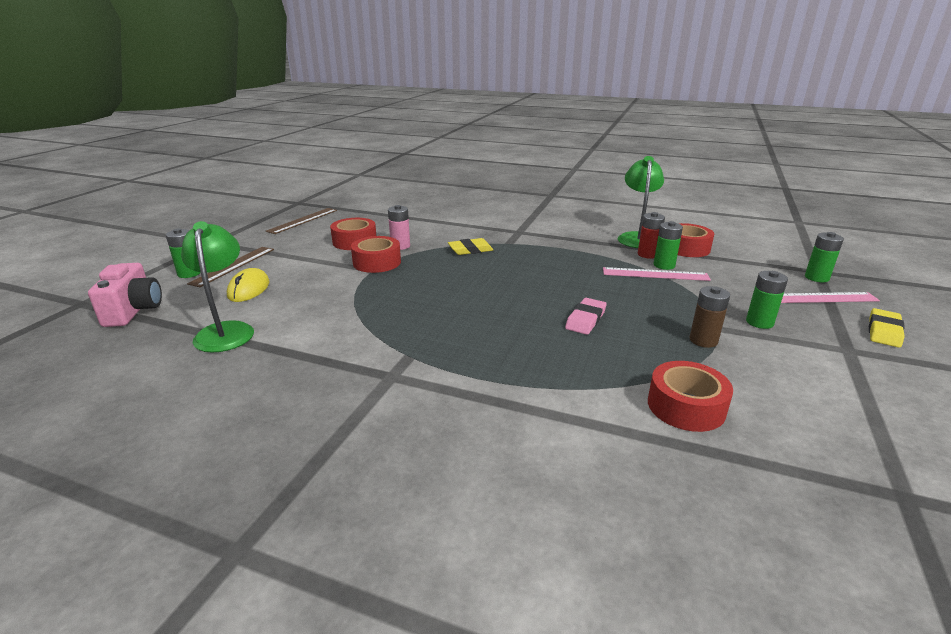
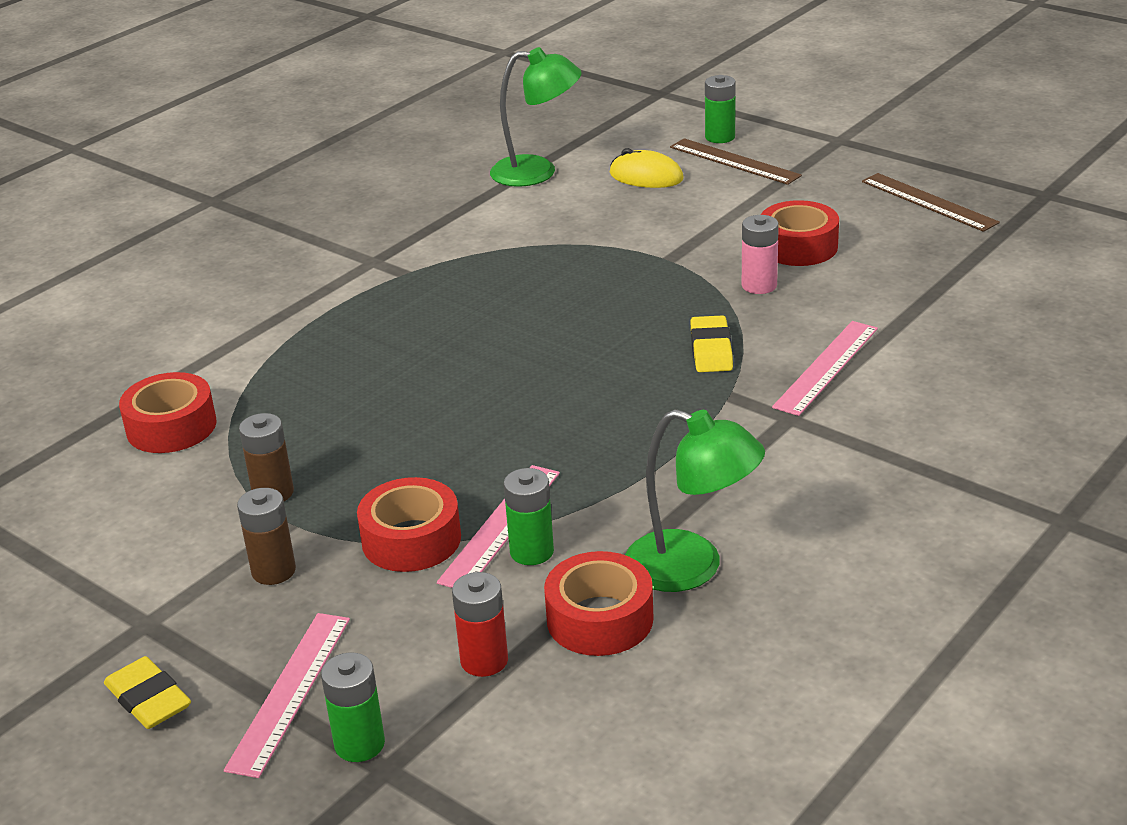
camera: 110 degrees right, 5 degrees up
pink camera [88,263,162,327] -> none
red tape [351,236,401,273] -> red tape moved to [357,477,461,572]
pink eraser [565,298,607,335] -> none
red battery [638,212,665,259] -> red battery moved to [452,572,508,677]
green battery [746,271,788,329] -> brown battery [237,488,296,585]
none -> pink ruler [772,321,878,416]

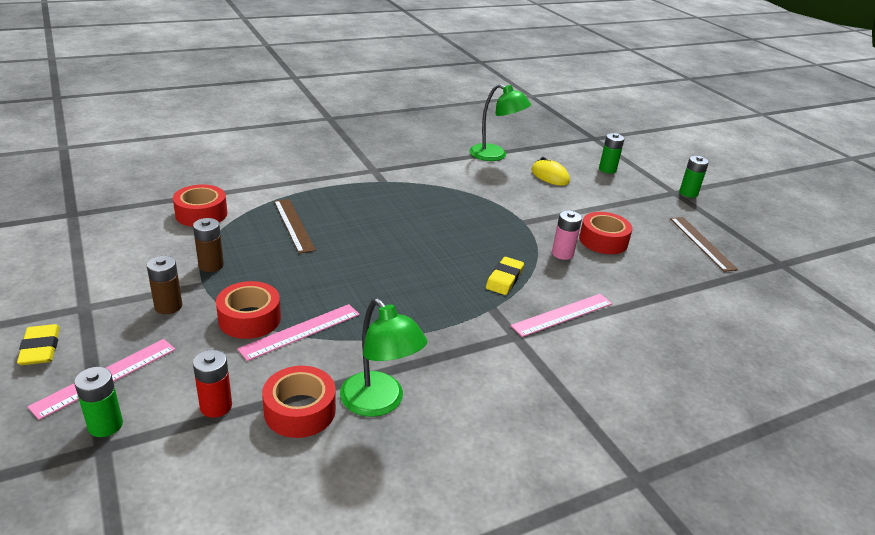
camera: 20 degrees right, 0 degrees up
green battery [504,468,554,565] -> green battery moved to [679,156,709,198]
brown ruler [670,138,802,185] -> brown ruler moved to [274,199,316,254]

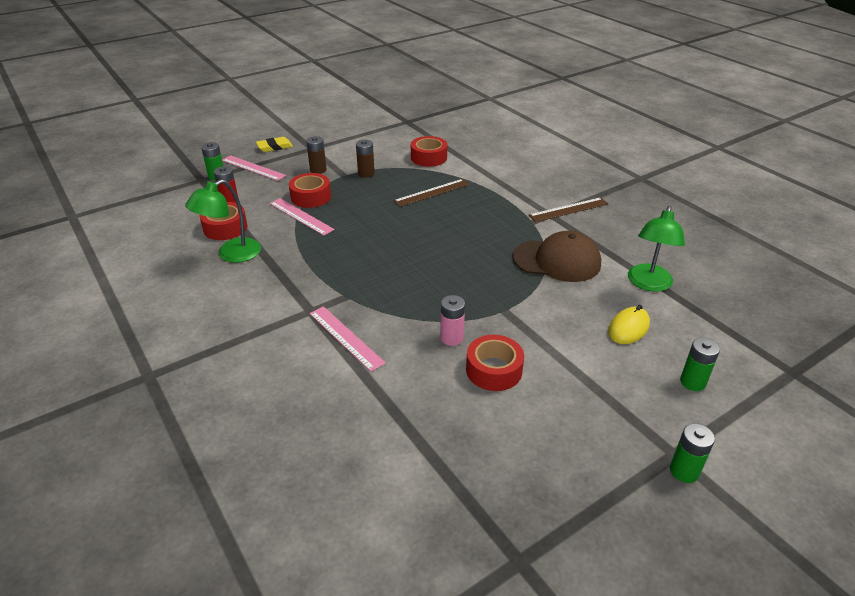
camera: 85 degrees right, 5 degrees up
yellow eraser [486,257,524,295] -> none
brown ruler [670,217,738,272] -> brown ruler moved to [529,197,608,222]
none -> brown cap [513,231,601,282]

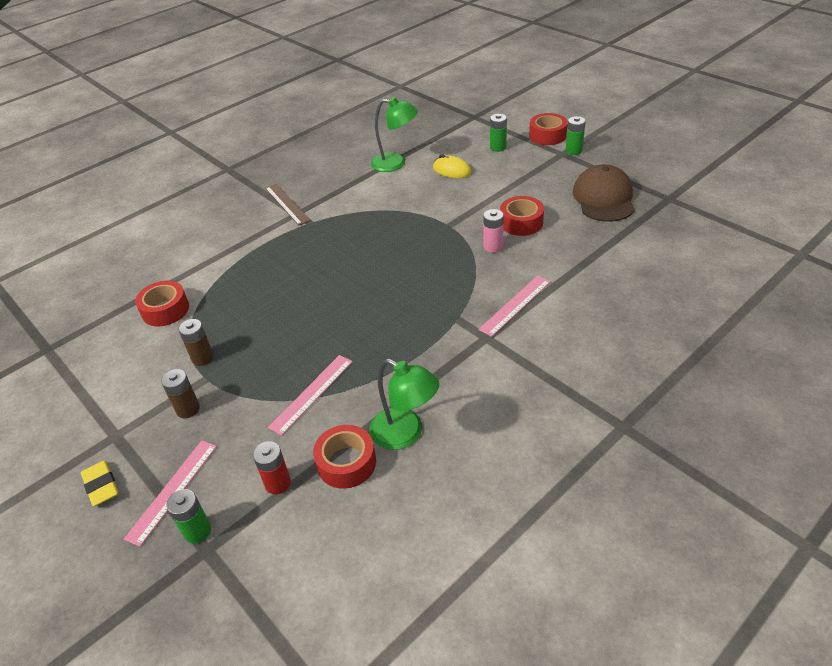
camera: 95 degrees left, 5 degrees up
red tape [289,173,331,208] -> red tape moved to [529,113,568,145]
brown ruler [393,179,470,207] -> none
brown cap [513,231,601,282] -> brown cap moved to [573,164,635,222]

